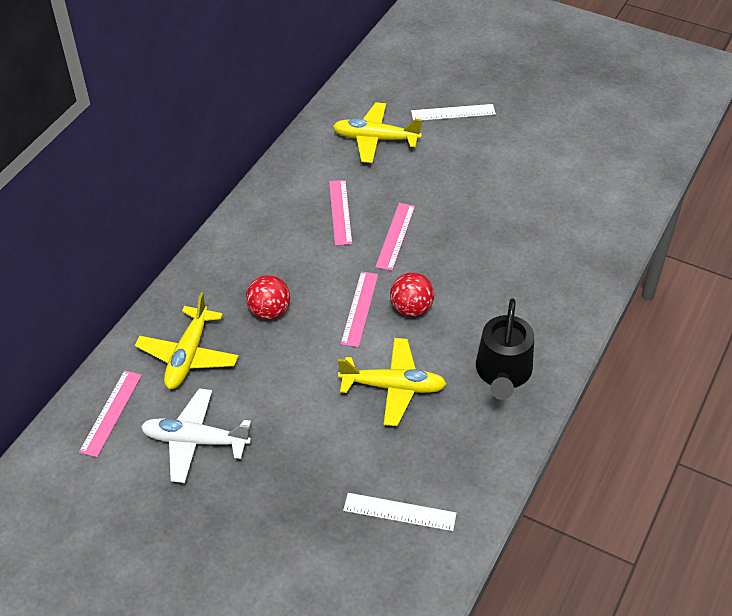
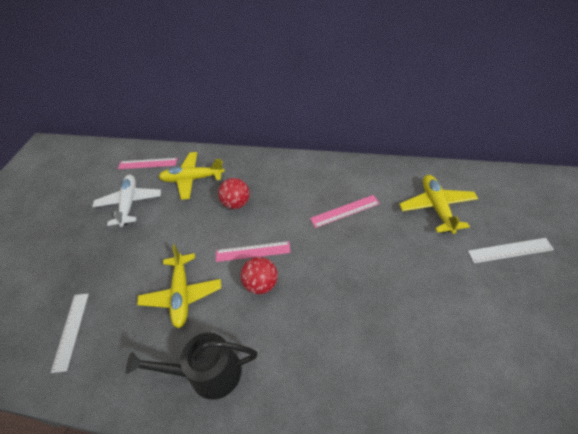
camera: 80 degrees right, 0 degrees up
pink ruler [375,203,415,271] -> none
white ruler [411,104,496,121] -> white ruler turned 75 degrees counterclockwise [468,238,554,263]

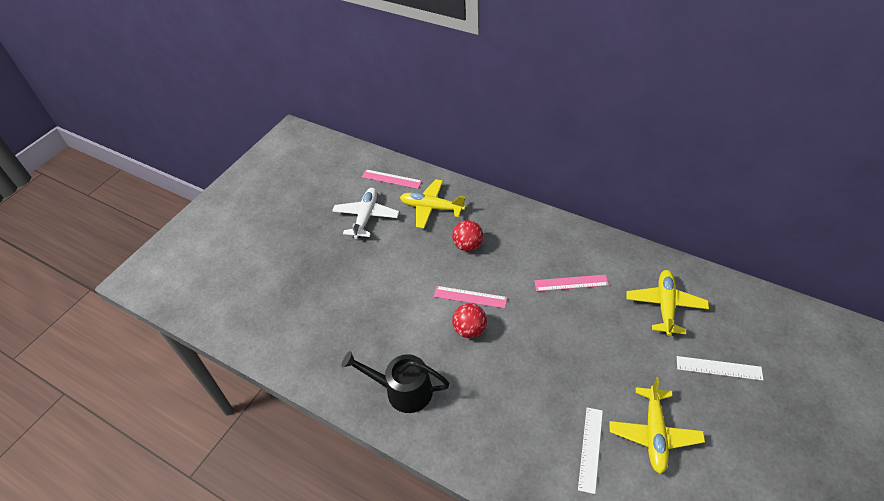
camera: 15 degrees right, 0 degrees up
white ruler [51,293,89,373] -> white ruler moved to [578,408,603,494]
yellow plane [137,244,221,328] -> yellow plane moved to [609,377,705,474]

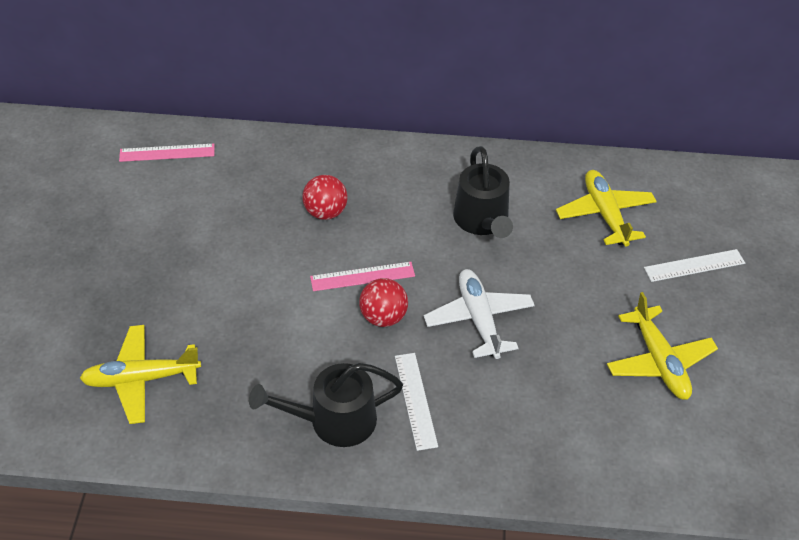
camera: 30 degrees left, 0 degrees up
white plane [332,188,399,239] -> white plane moved to [424,269,535,359]
yellow plane [400,179,466,228] -> yellow plane moved to [80,325,201,424]
pink ruler [534,275,609,291] -> black watering can [453,146,513,238]
white ruler [578,408,603,494] -> white ruler moved to [395,353,438,451]

